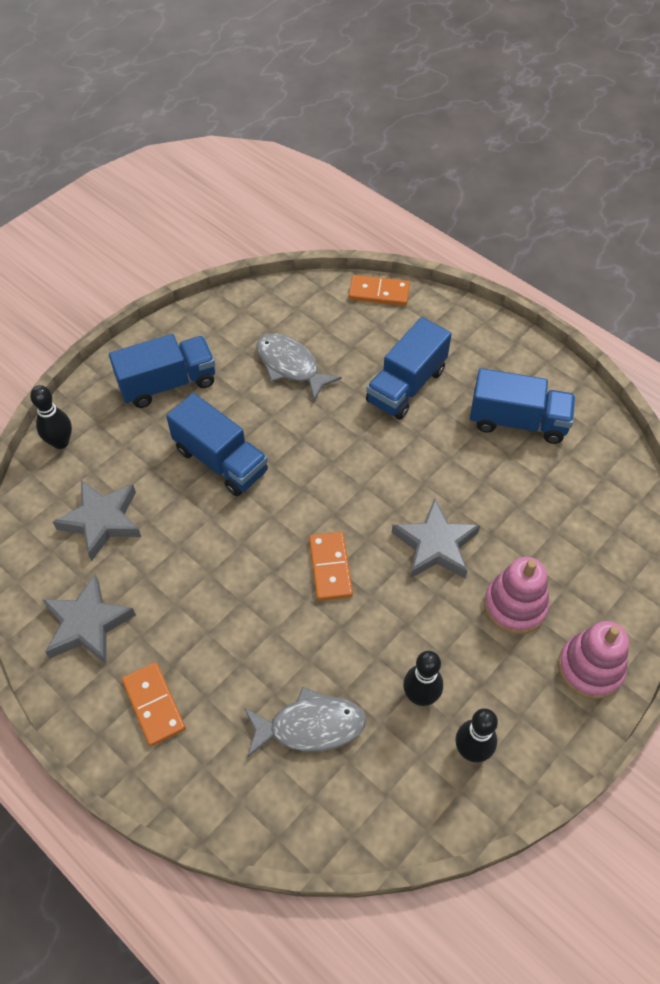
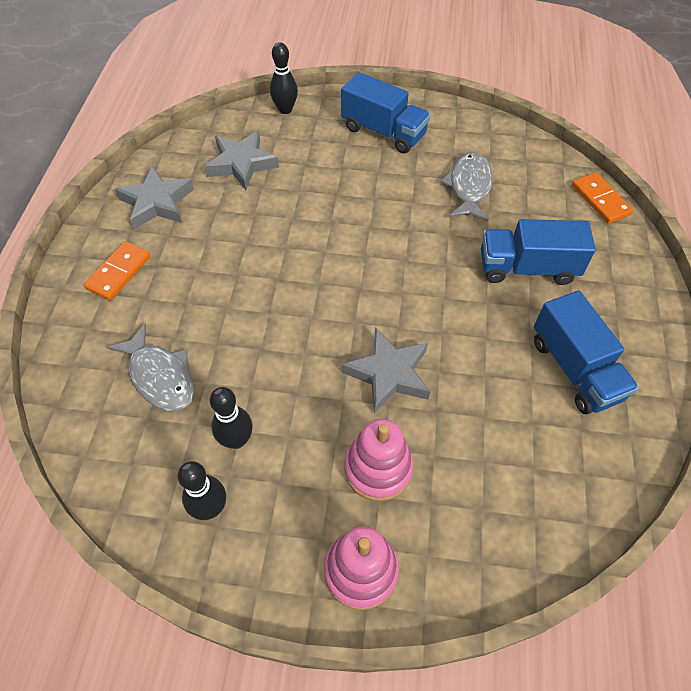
camera: 55 degrees right, 0 degrees up
blue truck [166,393,268,496] -> none
orange domino [309,532,353,601] -> none

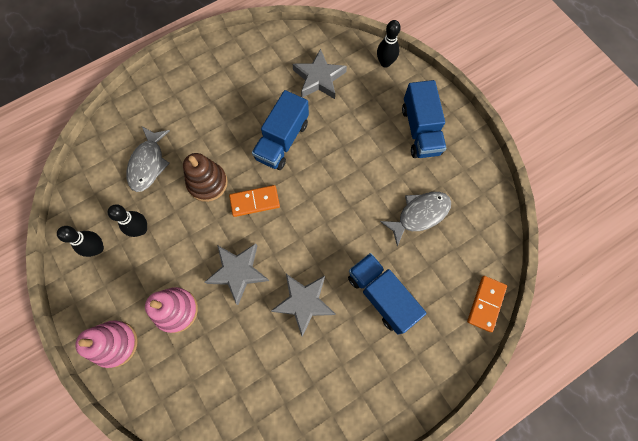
camera: 50 degrees right, 15 degrees up
orange domino [84,241,151,300] -> orange domino moved to [229,185,280,217]
grey star [115,165,194,229] -> grey star moved to [271,274,336,337]
blue truck [534,291,639,414] -> blue truck moved to [252,90,309,170]
none -> brown stacking toy [183,153,228,202]

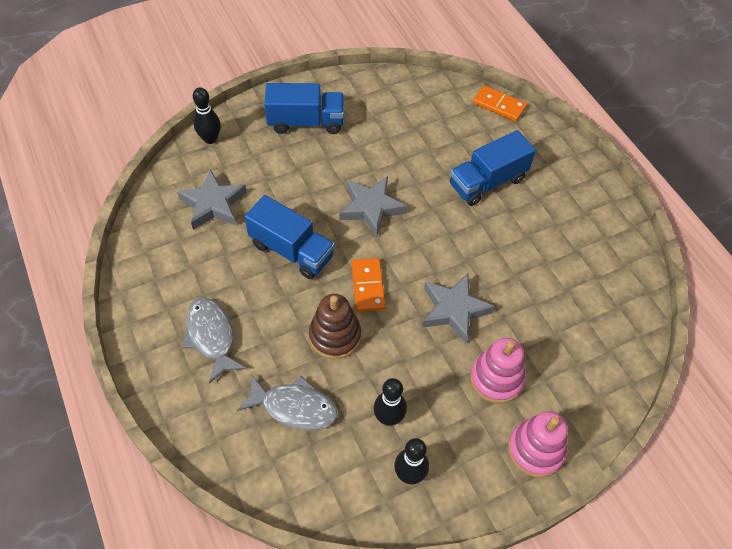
camera: 85 degrees left, 15 degrees down
grey star [271,274,336,337] -> grey star moved to [339,176,407,237]
grey fish [380,192,451,247] -> grey fish moved to [182,298,247,384]

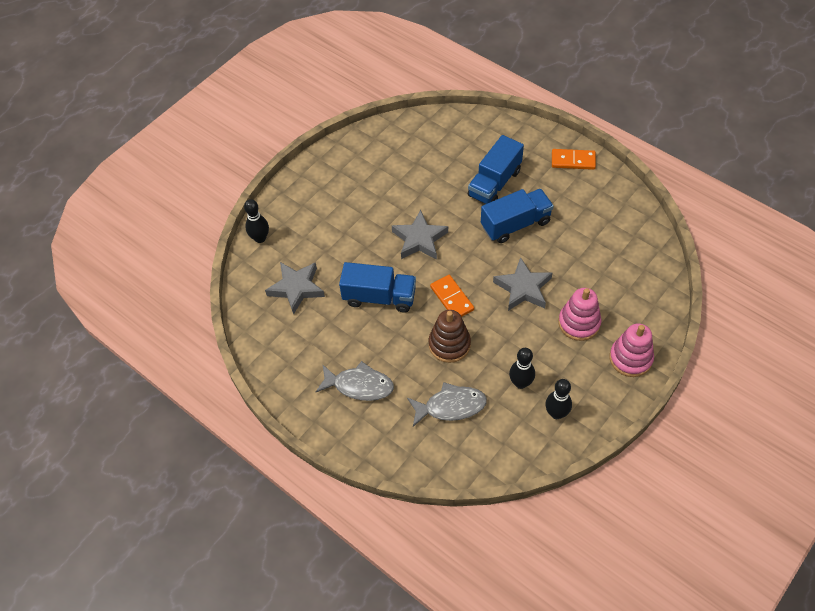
camera: 20 degrees left, 0 degrees up
grey fish [182,298,247,384] -> grey fish turned 150 degrees clockwise [316,361,394,401]
blue truck [264,83,344,134] -> blue truck moved to [481,189,554,243]
orange domino [473,86,527,121] -> orange domino moved to [552,149,596,170]

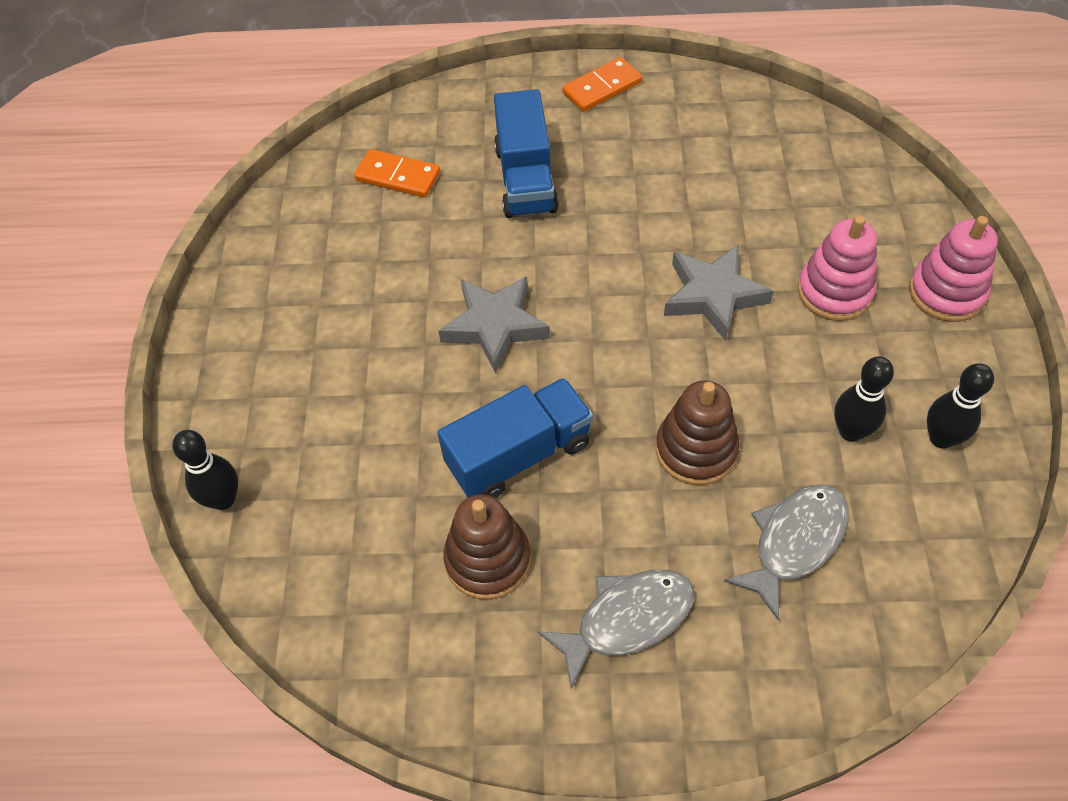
camera: 40 degrees left, 0 degrees up
grey star [265,262,325,315] -> none
orange domino [430,275,474,317] -> orange domino moved to [354,149,440,198]
blue truck [481,189,554,243] -> none
none -> brown stacking toy [443,494,531,600]

